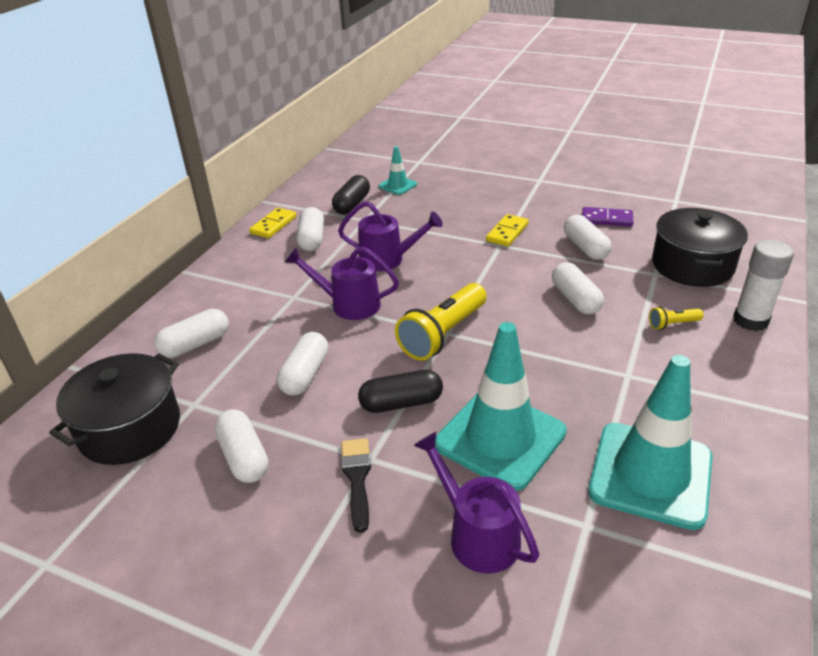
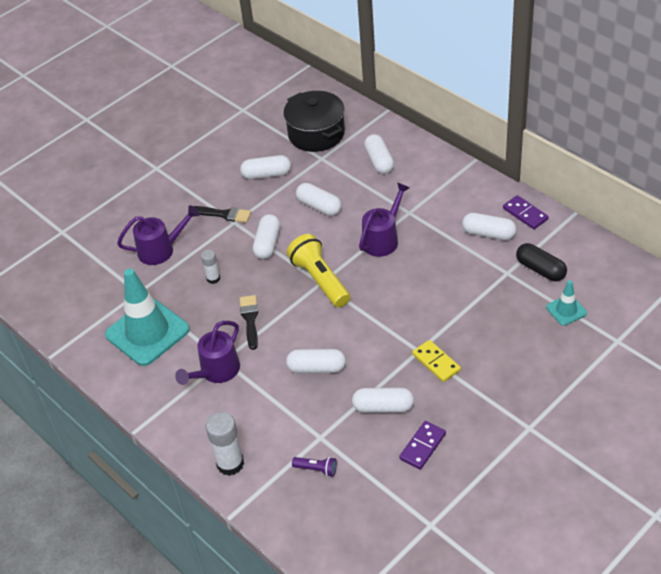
camera: 115 degrees right, 10 degrees up
yellow domino [249,208,297,238] -> purple domino [503,195,548,229]
purple watering can [338,201,443,271] -> purple watering can moved to [175,321,240,385]
black capsule [358,370,443,413] -> white capsule [253,214,280,259]
turquoise traffic cone [435,322,567,491] -> white glue stick [201,249,220,284]
yellow flashlight [649,307,703,330] -> none
black pot [652,208,748,287] -> purple flashlight [292,457,337,477]
none -> black brush [239,295,258,350]

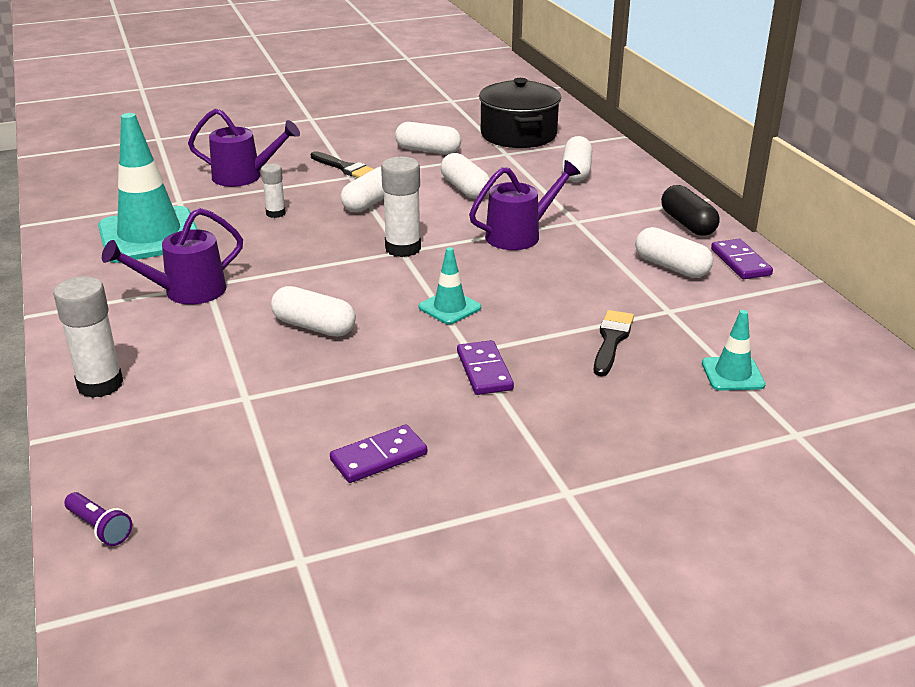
camera: 20 degrees right, 15 degrees down
black brush [239,295,258,350] -> black brush moved to [594,310,634,376]
yellow flashlight [287,234,350,307] -> white glue stick [381,157,421,257]
purple flashlight [292,457,337,477] -> purple flashlight moved to [64,492,132,546]
white capsule [352,388,414,413] -> none
yellow domino [412,340,461,382] -> purple domino [457,340,514,395]
black capsule [516,243,567,281] -> black capsule moved to [661,185,720,236]
none -> turquoise traffic cone [419,247,481,325]

